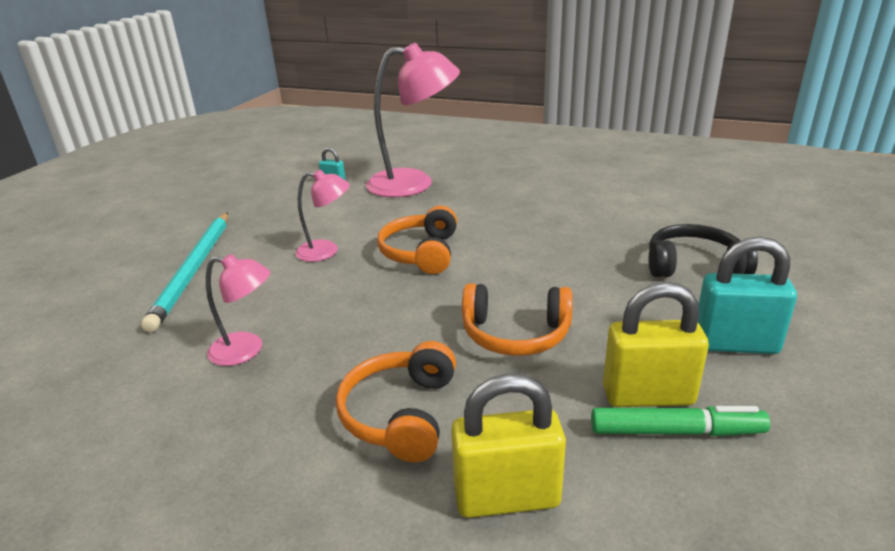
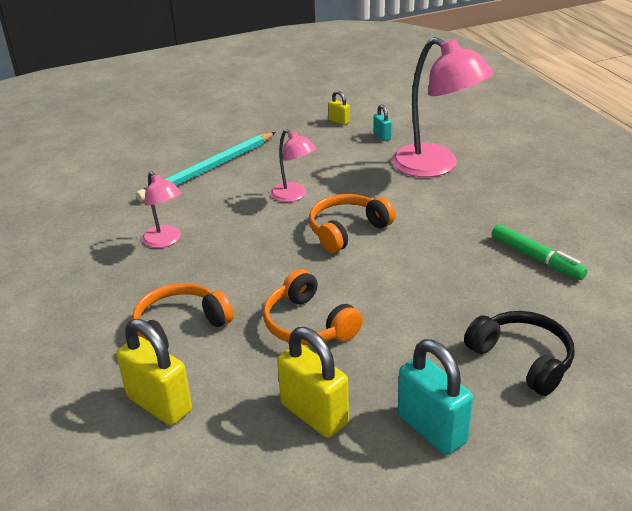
camera: 45 degrees right, 5 degrees up
green marker [591,406,770,436] -> green marker moved to [492,224,588,280]
none -> yellow padlock [329,91,350,125]

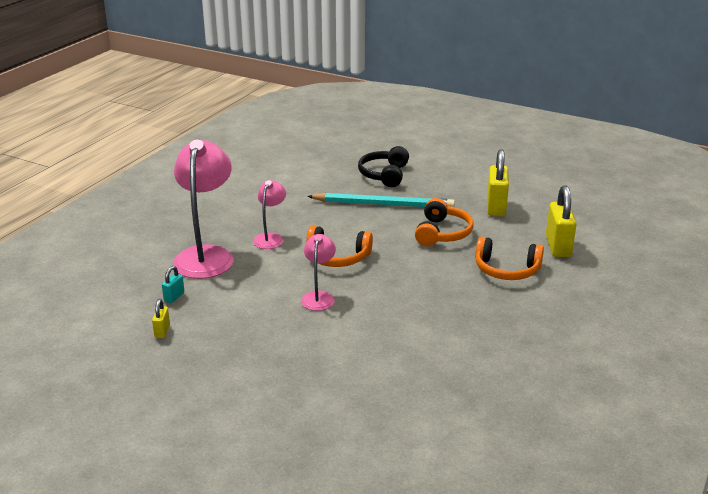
camera: 130 degrees left, 5 degrees down
turquoise pencil [136,132,276,202] -> turquoise pencil moved to [307,193,455,207]
pink lamp [142,171,182,248] -> pink lamp moved to [253,180,286,249]
turquoise padlock [398,339,473,455] -> none
green marker [492,224,588,280] -> none

